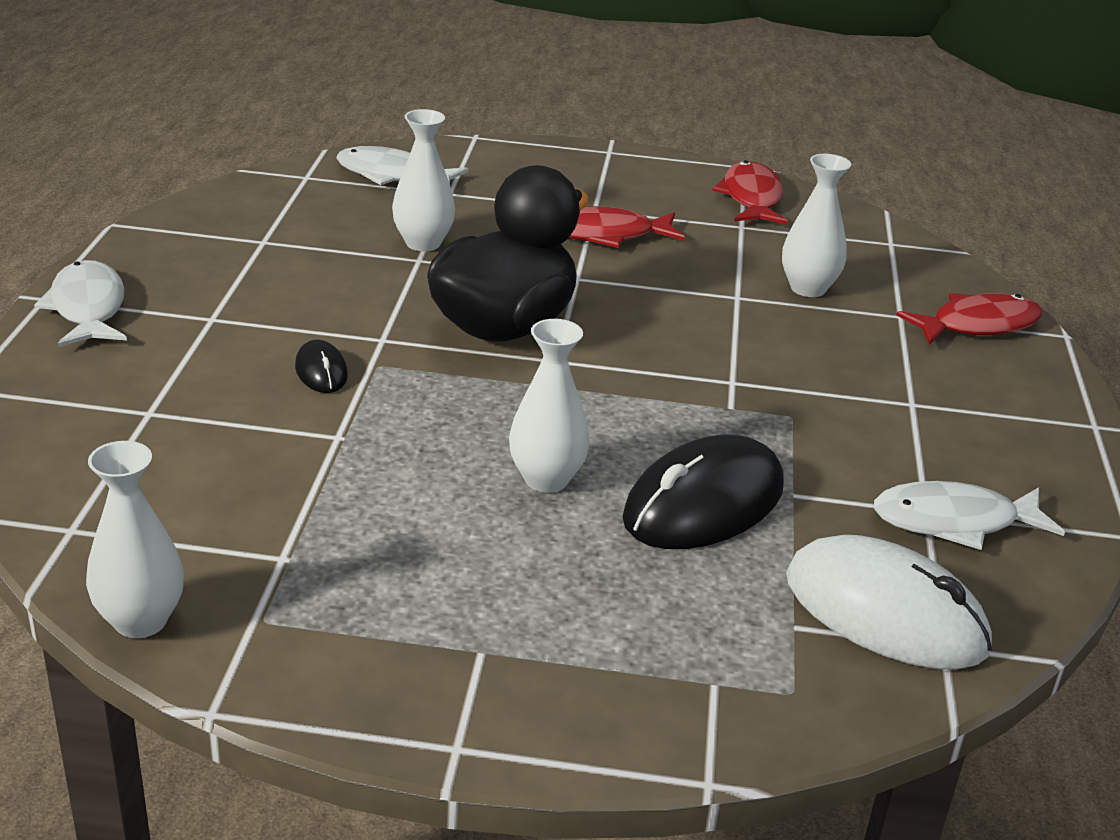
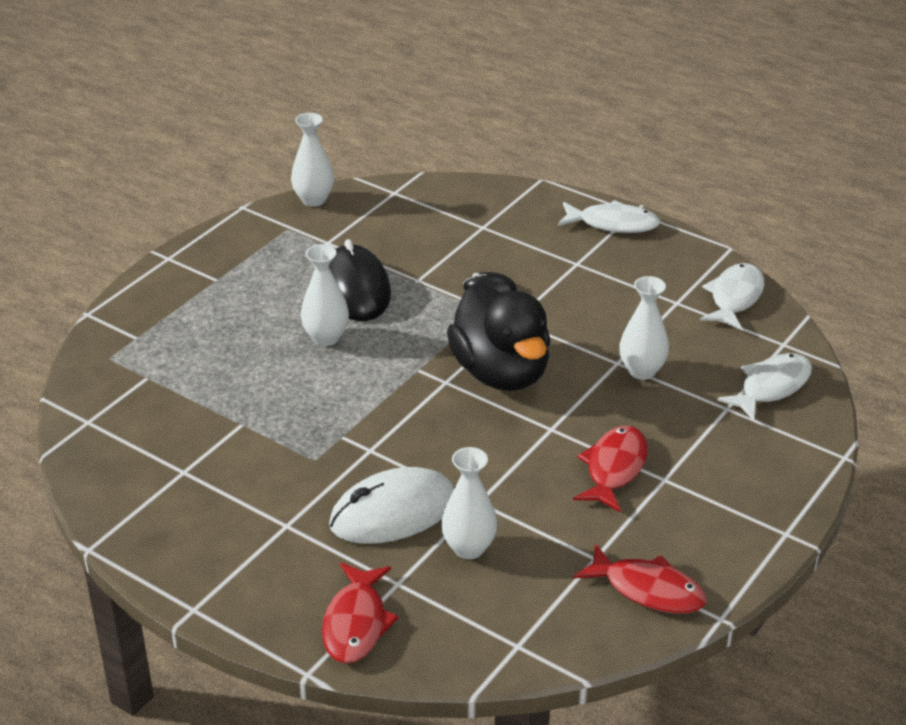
camera: 120 degrees right, 5 degrees up
black mouse [622,435,784,549] -> black mouse moved to [329,239,391,321]
white mouse [786,535,992,670] -> white mouse moved to [329,467,454,544]
white fish [874,481,1065,550] -> white fish moved to [700,263,764,331]

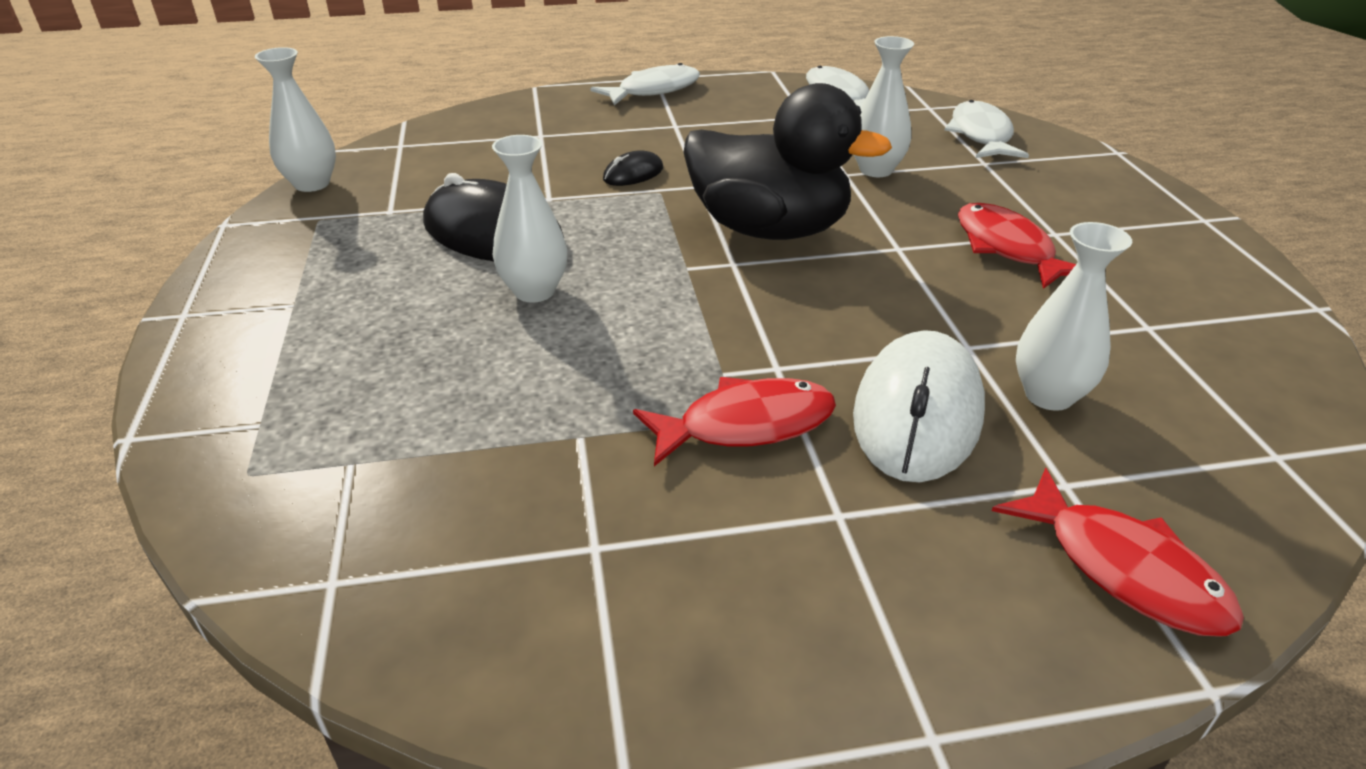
camera: 45 degrees left, 0 degrees up
red fish [573,544,707,614] -> red fish moved to [633,377,836,466]

